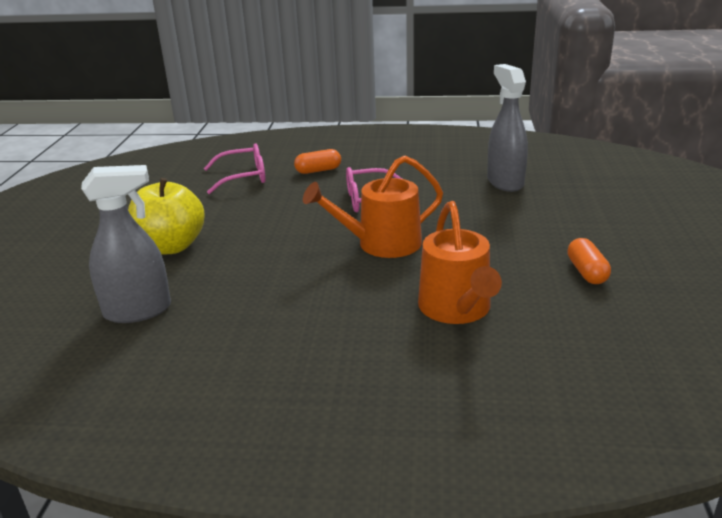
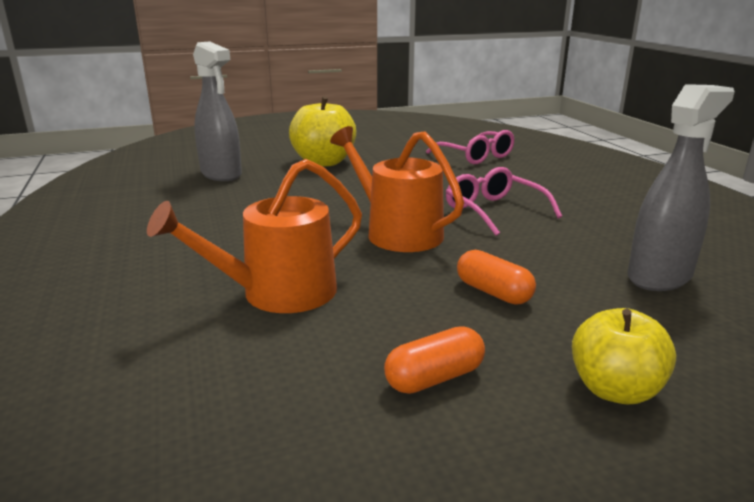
camera: 65 degrees right, 5 degrees down
orange capsule [294,149,341,174] -> orange capsule moved to [457,250,536,305]
none -> yellow apple [572,308,676,404]

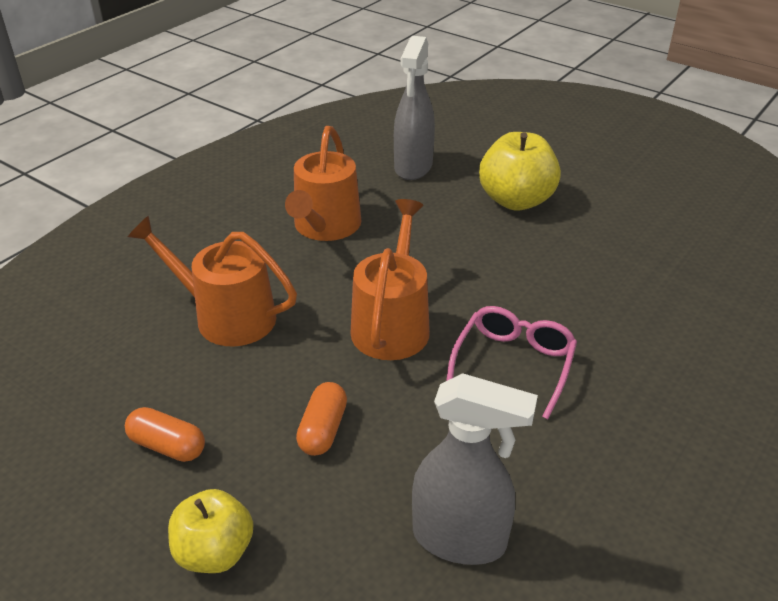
camera: 55 degrees right, 15 degrees up
pink glasses [426,130,514,164] -> none
none -> orange watering can [285,126,361,241]

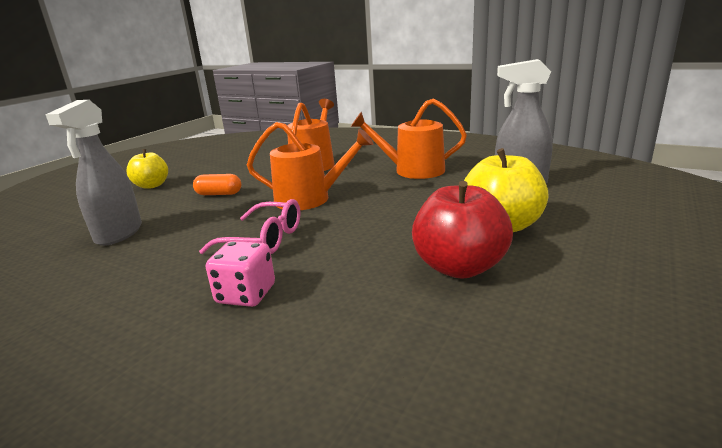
camera: 85 degrees right, 15 degrees down
orange capsule [125,407,205,462] -> none
none -> pink dice [206,241,275,307]
none -> red apple [412,181,513,279]

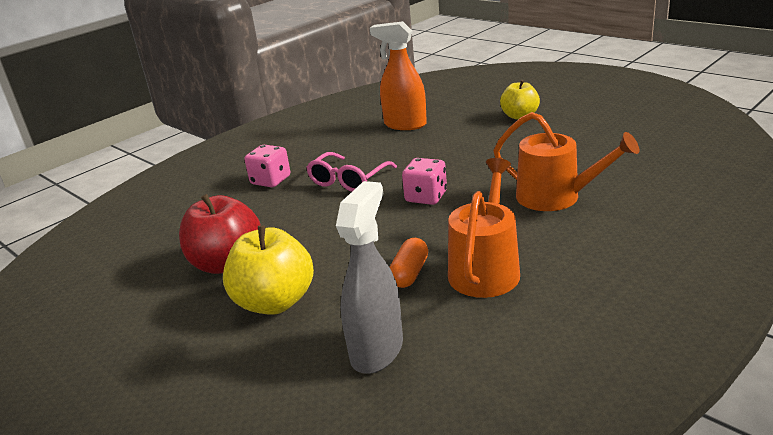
camera: 105 degrees right, 5 degrees up
grey spray bottle [45,100,142,246] -> orange spray bottle [370,21,427,130]
orange capsule [193,174,241,195] -> orange capsule moved to [389,238,428,288]
orange watering can [247,122,373,210] -> pink dice [402,158,447,205]

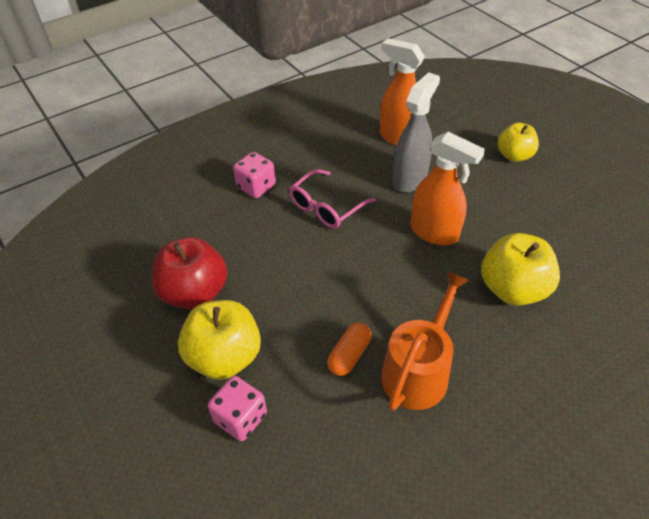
camera: 10 degrees right, 20 degrees up
grey spray bottle [336,181,403,374] -> grey spray bottle moved to [393,72,440,193]
pink dice [402,158,447,205] -> pink dice moved to [208,376,267,441]
orange watering can [493,112,639,211] -> yellow apple [481,233,560,306]
none -> orange spray bottle [411,132,485,245]

